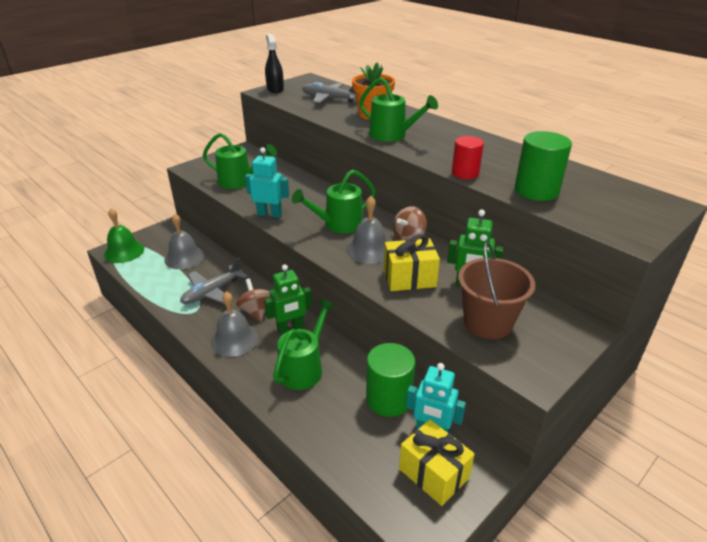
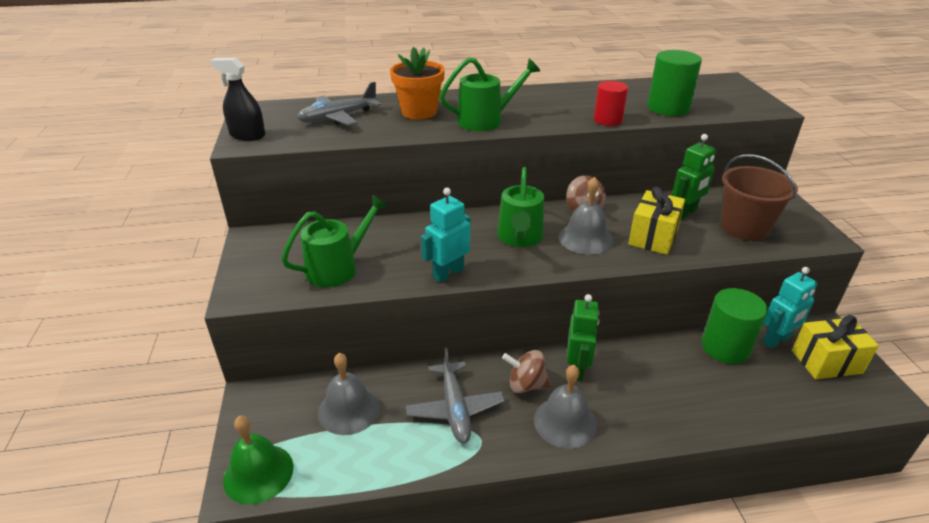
camera: 55 degrees left, 0 degrees up
green watering can [273,299,335,390] -> none

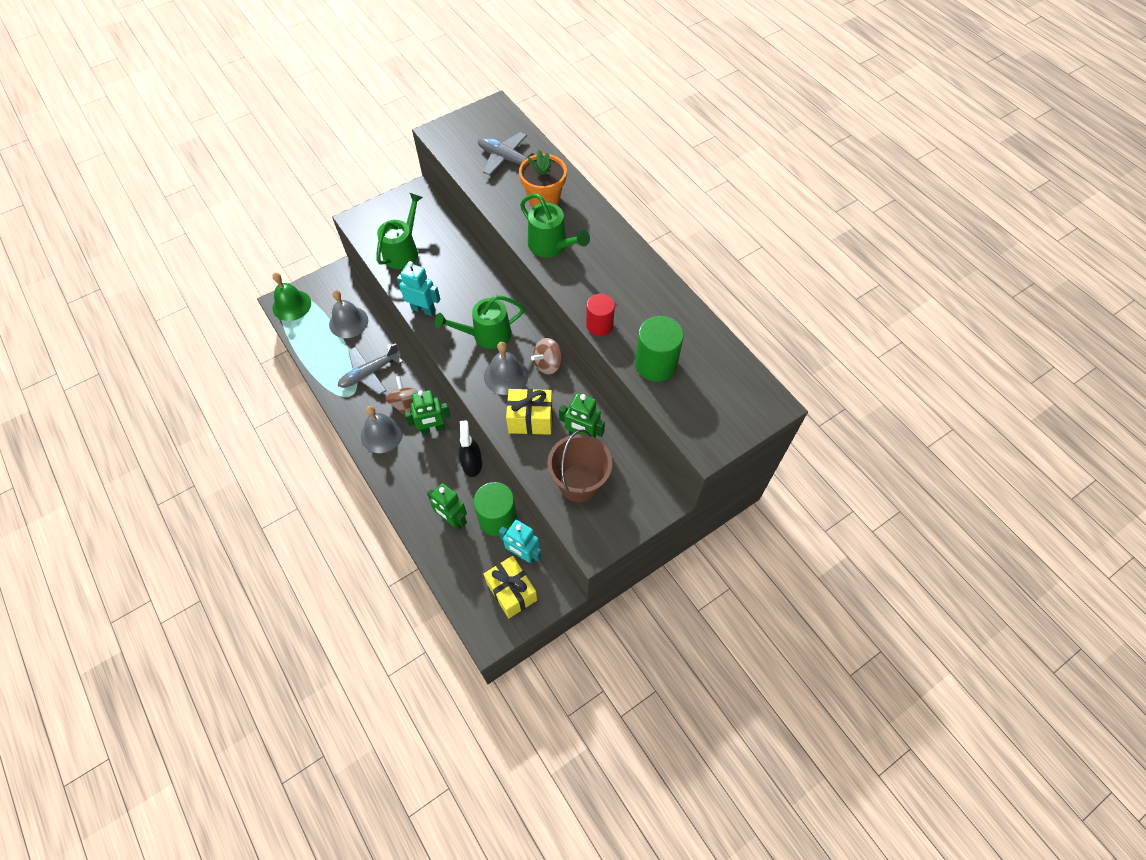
camera: 65 degrees right, 25 degrees up
black spray bottle [210,58,265,141] -> black spray bottle moved to [459,420,482,477]
green watering can [281,195,388,287] -> green watering can turned 90 degrees counterclockwise [376,193,423,269]
none -> green robot [427,483,467,529]

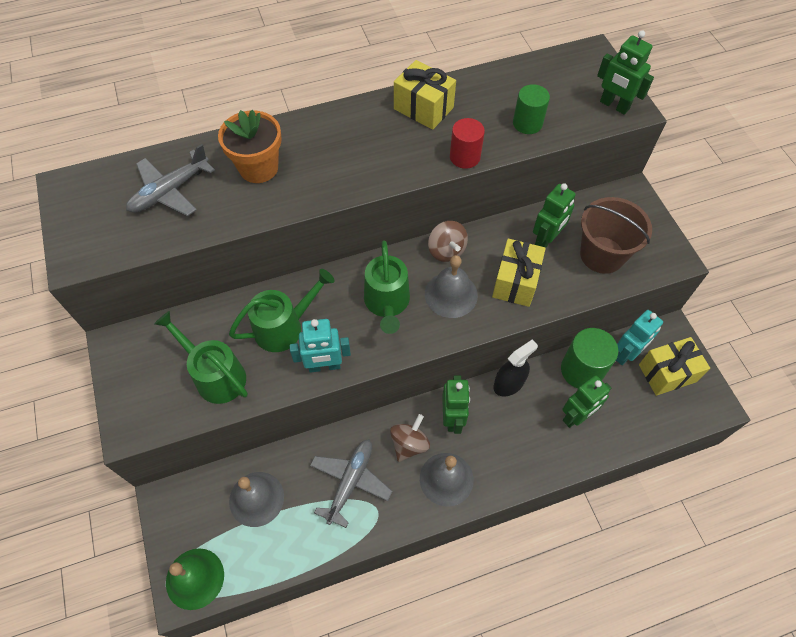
camera: 75 degrees left, 0 degrees up
grey plane [338,343,403,395] -> grey plane turned 135 degrees counterclockwise [310,439,392,528]
brown spinning top [385,376,418,416] -> brown spinning top turned 120 degrees clockwise [390,414,430,462]
turquoise robot [397,261,440,316] -> turquoise robot turned 135 degrees counterclockwise [290,319,351,373]
black spray bottle [459,420,482,477] -> black spray bottle turned 135 degrees clockwise [493,339,538,397]
green watering can [520,193,590,258] -> green watering can moved to [229,269,335,352]
green cylinder [635,316,684,382] -> green cylinder [513,84,550,134], size x0.66
none -> yellow gift [394,60,456,130]
none -> green robot [597,30,654,115]

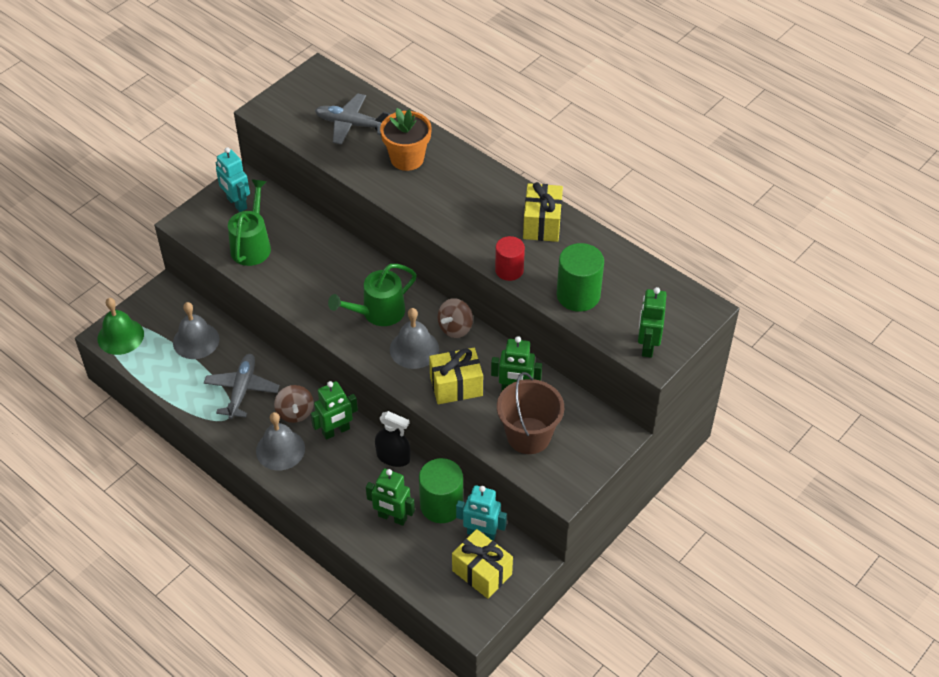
camera: 60 degrees right, 10 degrees down
green watering can [229,269,335,352] -> none
turquoise robot [290,319,351,373] -> turquoise robot moved to [216,147,250,212]
grey plane [310,439,392,528] -> grey plane turned 75 degrees counterclockwise [204,354,280,419]
brown spinning top [390,414,430,462] -> brown spinning top turned 75 degrees clockwise [274,385,314,423]
green cylinder [513,84,550,134] -> green cylinder [557,243,604,312], size x1.51

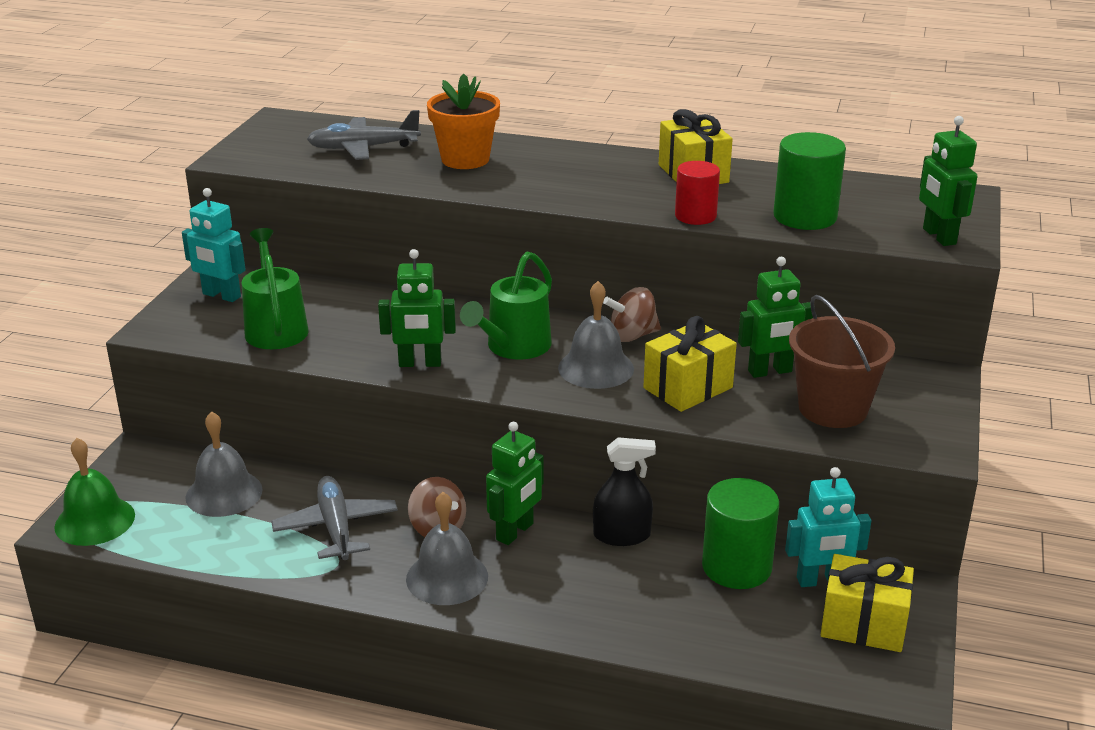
camera: 25 degrees left, 20 degrees down
green robot [366,468,415,526] -> green robot moved to [378,249,456,367]
brown spinning top [438,298,473,338] -> brown spinning top turned 60 degrees clockwise [603,287,661,342]

